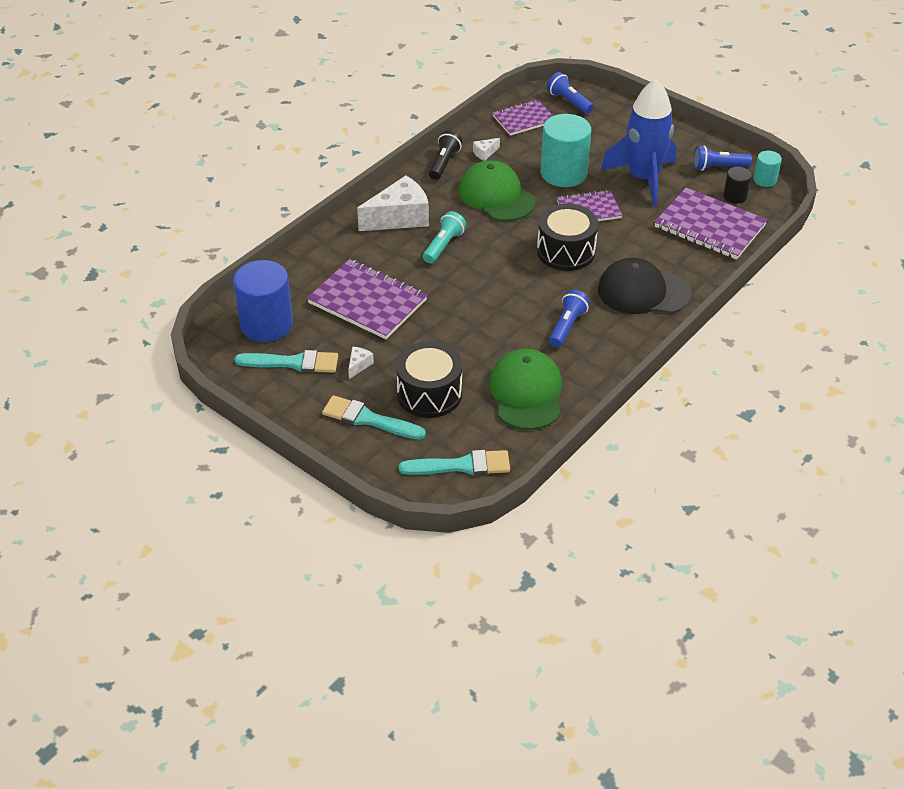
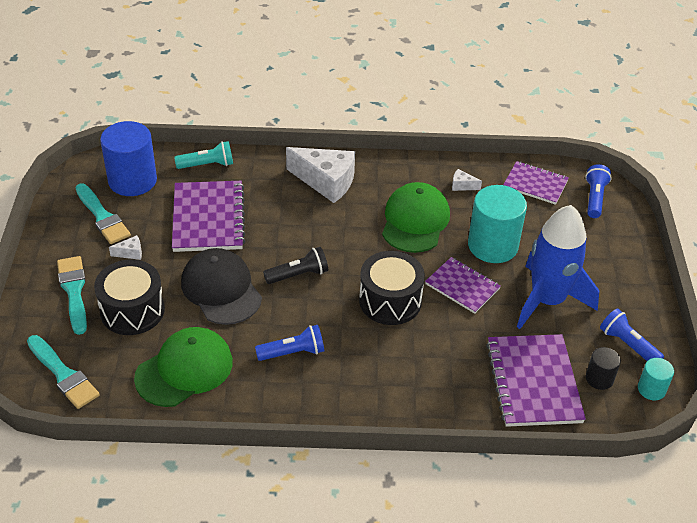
camera: 50 degrees right, 0 degrees up
turquoise flashlight [423,211,466,264] -> turquoise flashlight moved to [174,141,233,169]
black flashlight [429,130,463,180] -> black flashlight moved to [263,247,328,284]
black cap [598,258,691,314] -> black cap moved to [181,248,262,325]

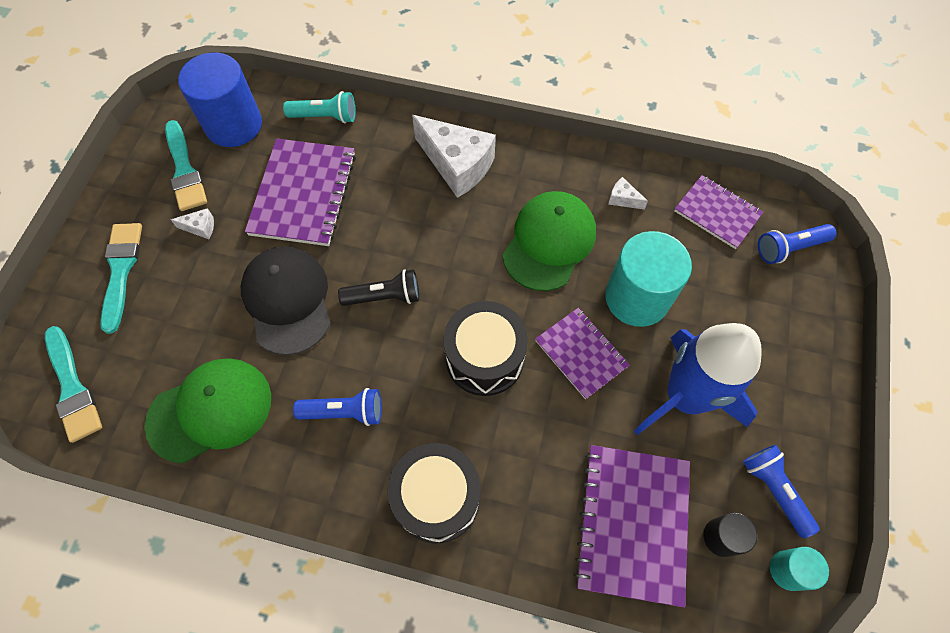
camera: 15 degrees right, 20 degrees up
black drum [94,260,165,335] -> black drum moved to [388,443,480,543]
blue flashlight [585,164,612,218] -> blue flashlight turned 135 degrees counterclockwise [758,224,836,264]

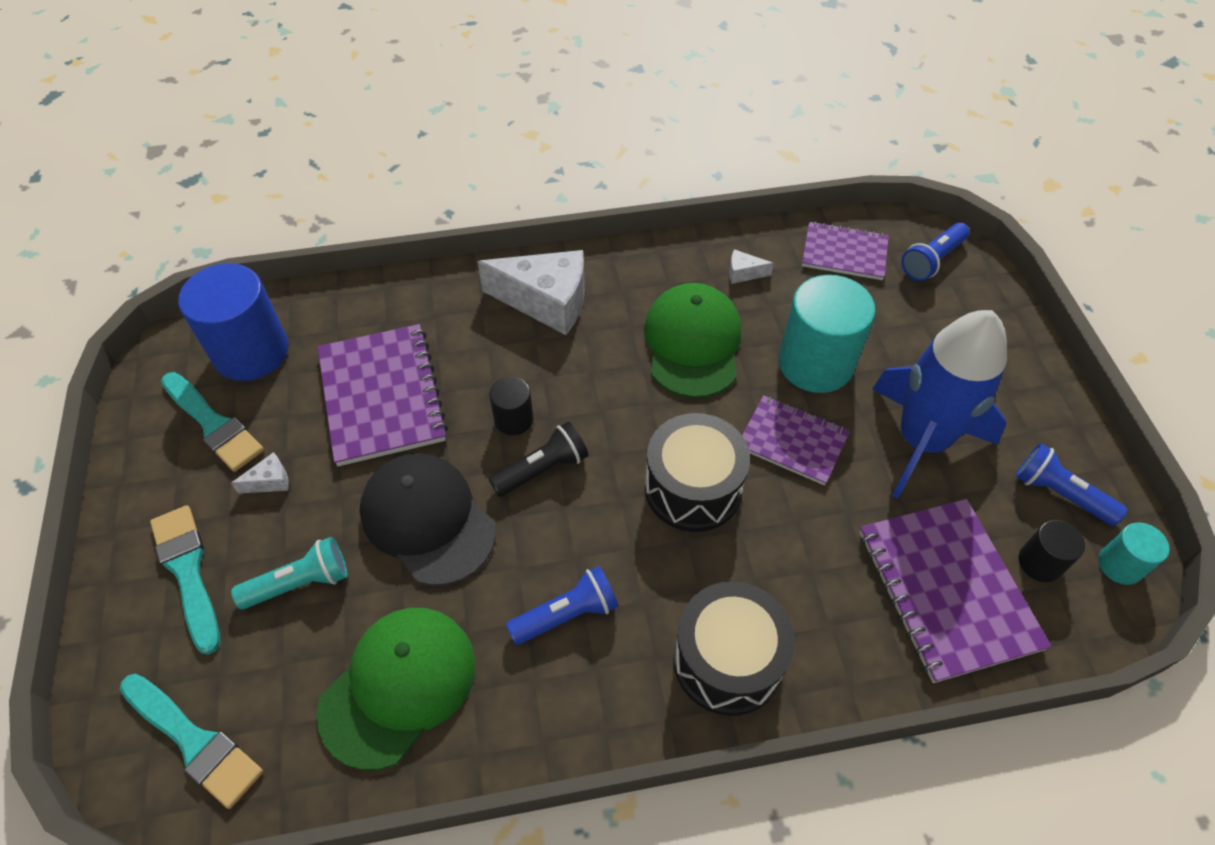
camera: 25 degrees left, 10 degrees down
turquoise flashlight [283,91,355,123] -> turquoise flashlight moved to [231,537,348,609]
none -> black cylinder [489,377,534,435]

